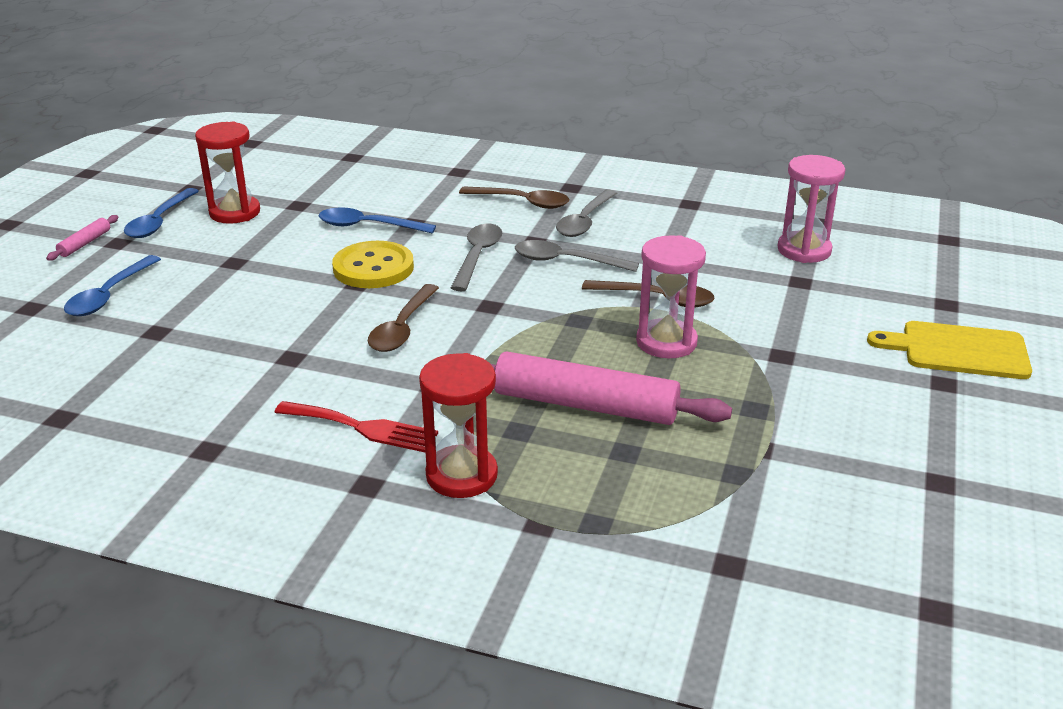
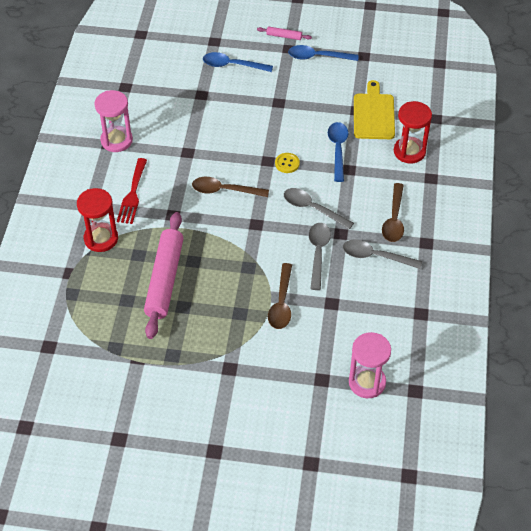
camera: 80 degrees right, 20 degrees up
red hourglass [195,122,260,224] -> red hourglass moved to [394,101,432,163]
yellow button [332,241,414,288] -> yellow button [275,153,300,173], size x0.51
grey spoon [451,224,502,291] -> grey spoon turned 150 degrees counterclockwise [284,188,354,230]
pink hourglass [636,235,706,358] -> pink hourglass moved to [94,90,133,152]
yellow cutting board [867,321,1032,379] -> yellow cutting board moved to [354,80,395,139]

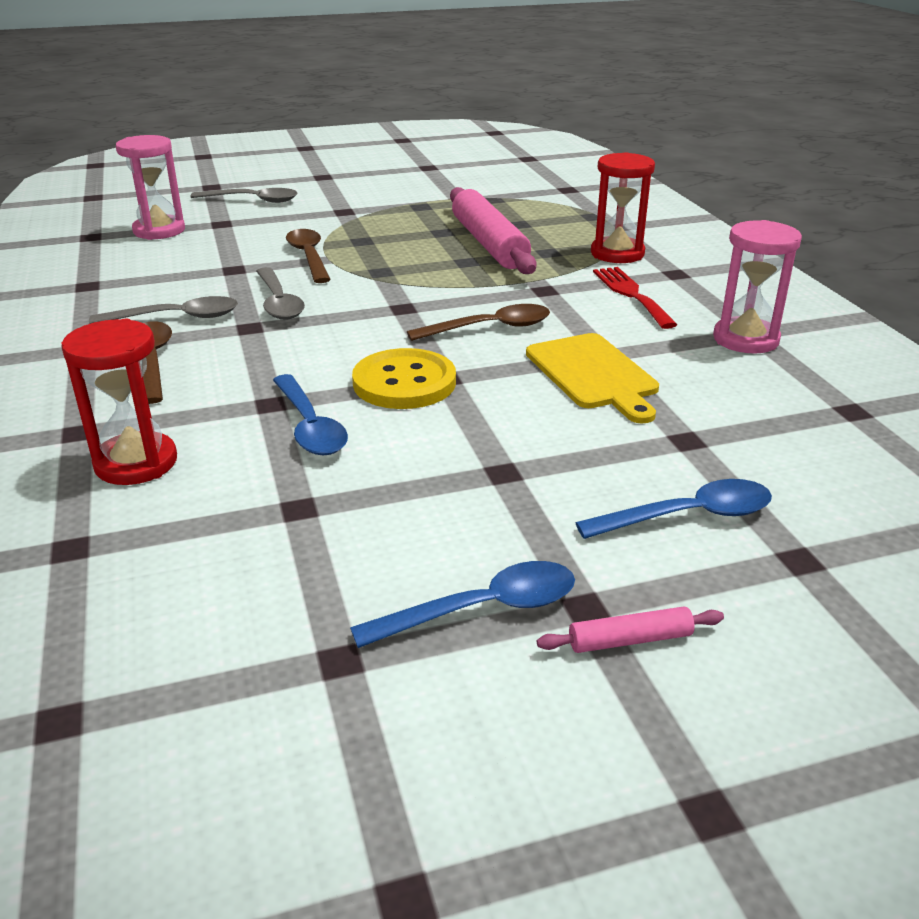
camera: 155 degrees right, 20 degrees down
yellow button [275,153,300,173] -> yellow button [352,348,456,409], size x1.95
grey spoon [284,188,354,230] -> grey spoon moved to [191,188,297,203]
yellow cutting board [354,80,395,139] -> yellow cutting board moved to [526,333,659,424]

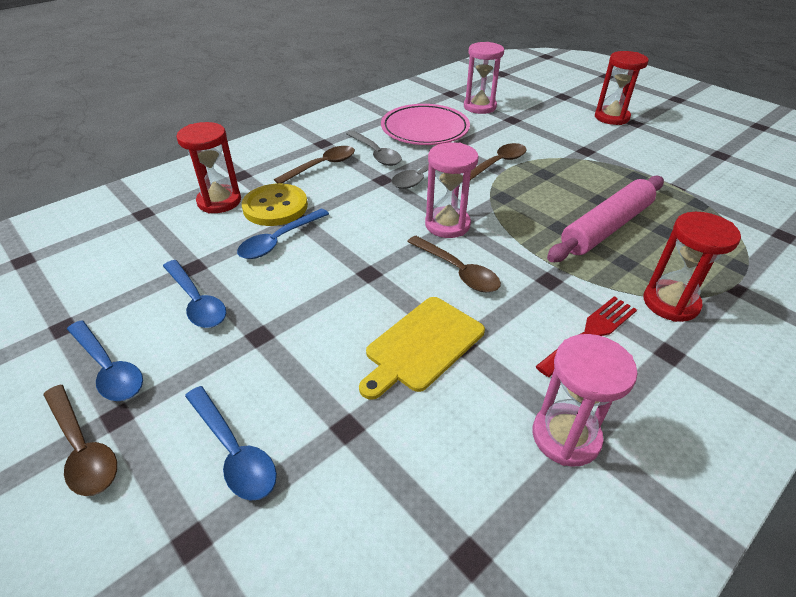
camera: 65 degrees right, 10 degrees up
grey spoon [191,188,297,203] -> none
yellow button [352,348,456,409] -> yellow button moved to [242,183,308,226]
pink rolling pin [537,606,724,653] -> brown spoon [43,385,117,496]
none -> blue spoon [163,260,226,328]
none -> pink plate [381,104,470,145]
none -> pink hourglass [425,143,479,238]
none -> red hourglass [595,51,649,125]

